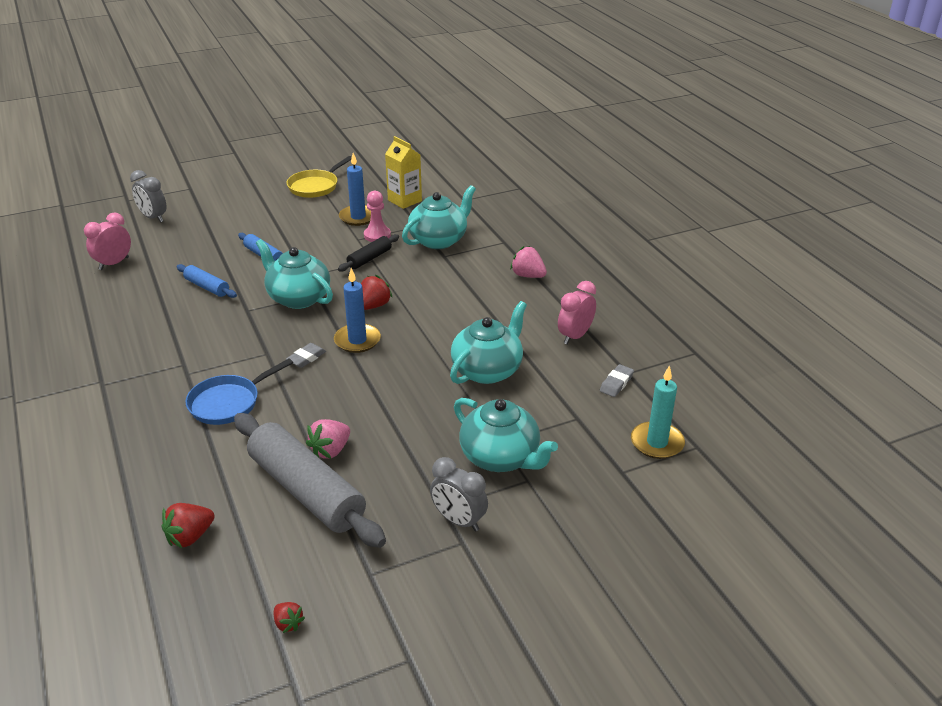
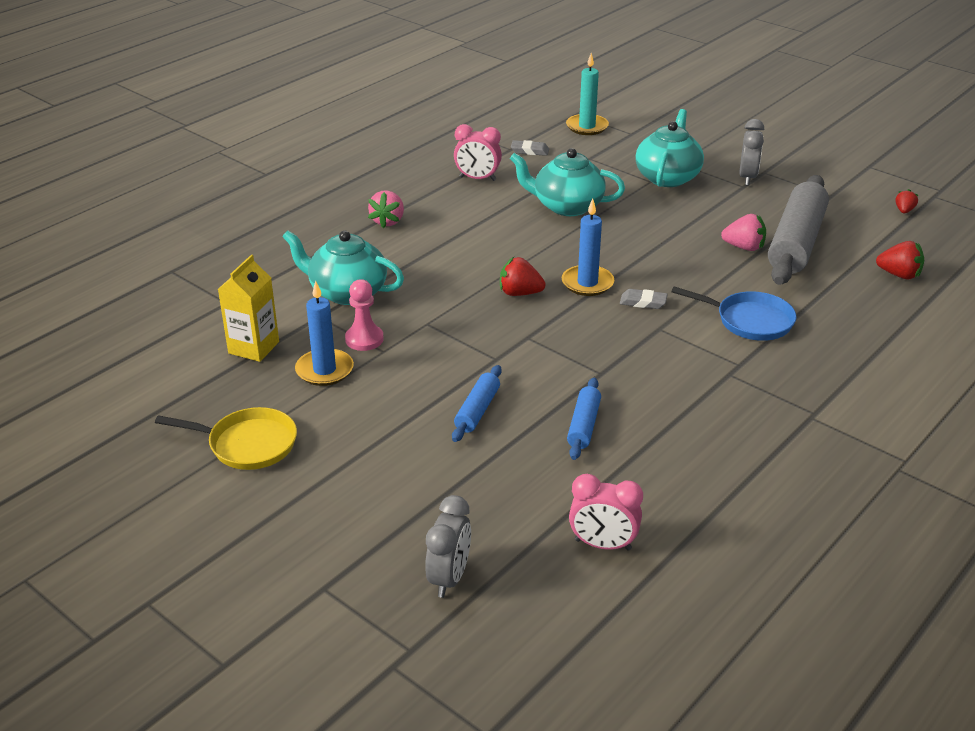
camera: 115 degrees left, 0 degrees up
turquoise teapot [256,239,333,309] -> none
black rolling pin [338,234,399,271] -> none

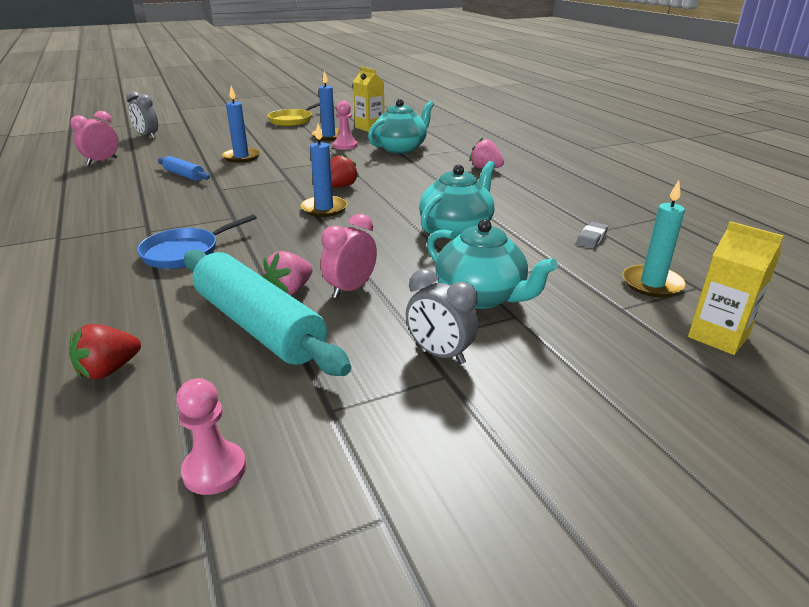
camera: 115 degrees right, 5 degrees down
blue rolling pin [452,365,502,442] -> blue candle [222,86,260,163]
pink clock [454,124,502,181] -> pink clock moved to [321,214,377,298]
grey eraser [620,289,668,309] -> none
grey rolling pin [768,175,829,285] -> turquoise rolling pin [184,250,351,376]
red strawberry [896,189,918,213] -> pink pawn [176,378,246,495]
none -> yellow carton [688,221,783,355]

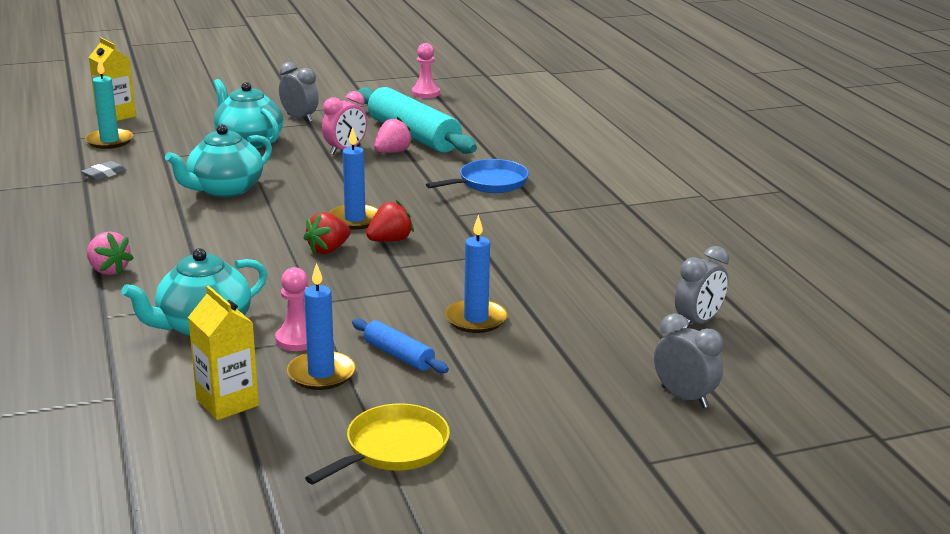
camera: 175 degrees left, 5 degrees down
red strawberry [69,324,141,380] -> red strawberry moved to [366,200,414,242]
pink clock [70,111,118,165] -> grey clock [675,246,729,328]
blue rolling pin [158,156,210,181] -> blue rolling pin moved to [352,318,449,373]

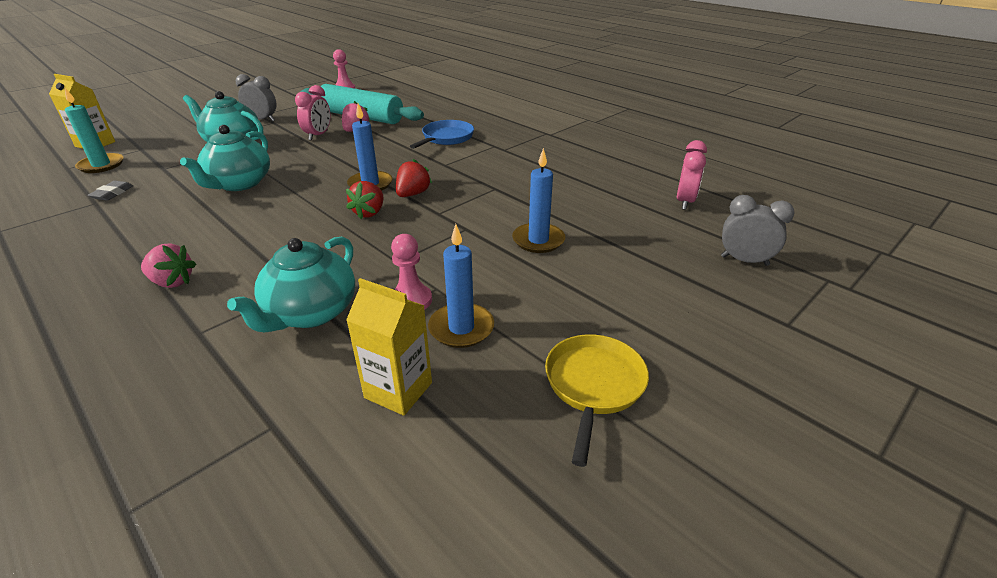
camera: 25 degrees left, 10 degrees up
blue rolling pin [352,318,449,373] -> none
grey clock [675,246,729,328] -> pink clock [677,140,707,210]

